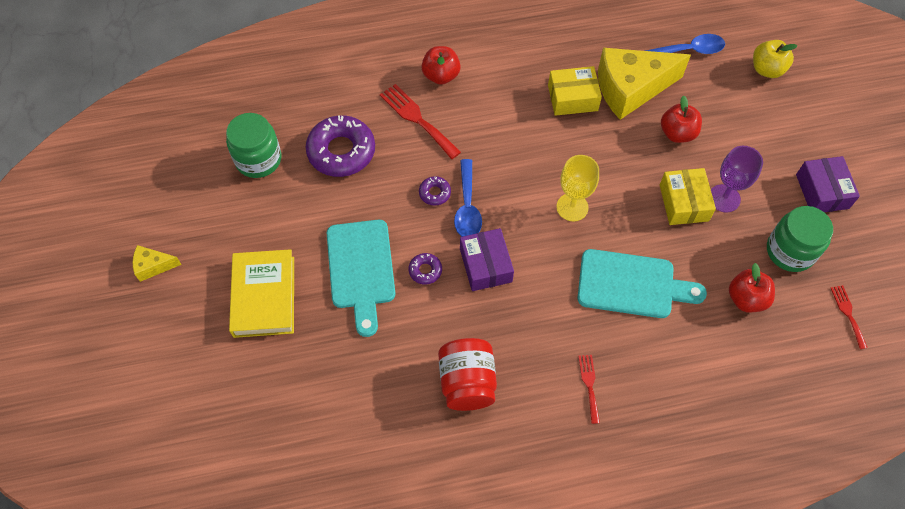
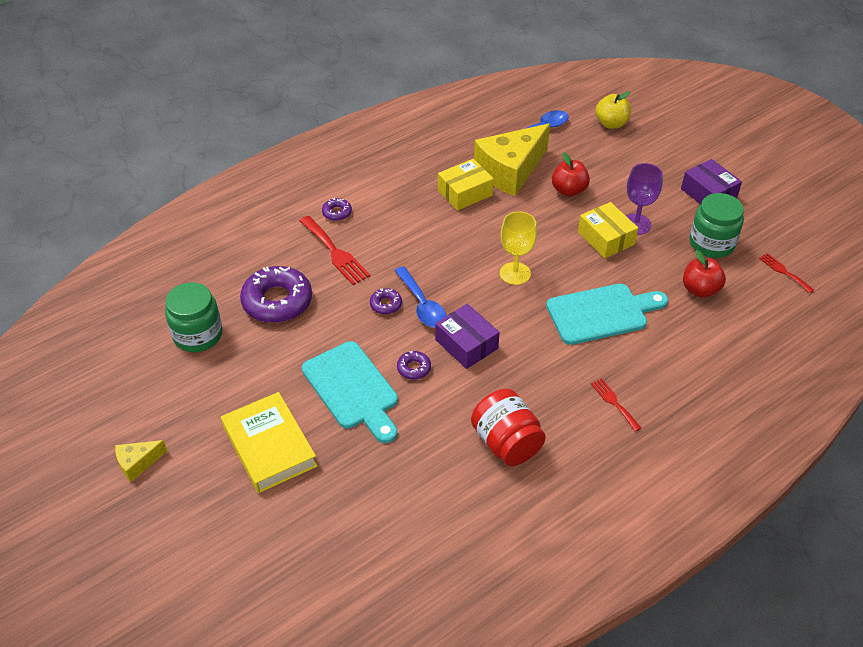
camera: 25 degrees left, 15 degrees down
red fork [380,84,461,159] -> red fork turned 150 degrees counterclockwise [300,216,370,285]
red apple [421,46,461,85] -> purple donut [322,198,352,221]

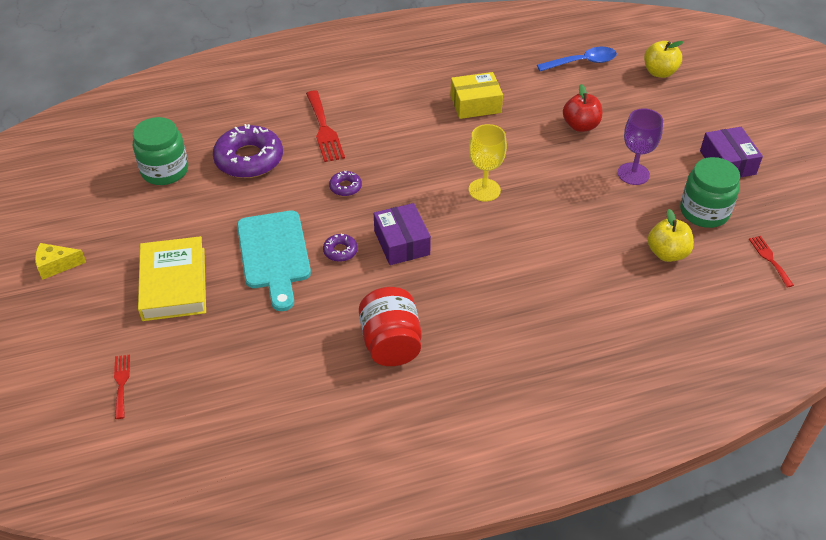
camera: 20 degrees right, 0 degrees up
purple donut [322,198,352,221] -> none
blue spoon [395,267,446,328] -> none
yellow cheese [474,123,550,196] -> none
turquoise cutting board [546,284,668,345] -> none
yellow box [578,202,638,258] -> none
red fork [591,378,641,431] -> red fork moved to [114,354,130,419]
red apple [683,250,726,298] -> yellow apple [648,209,694,262]

